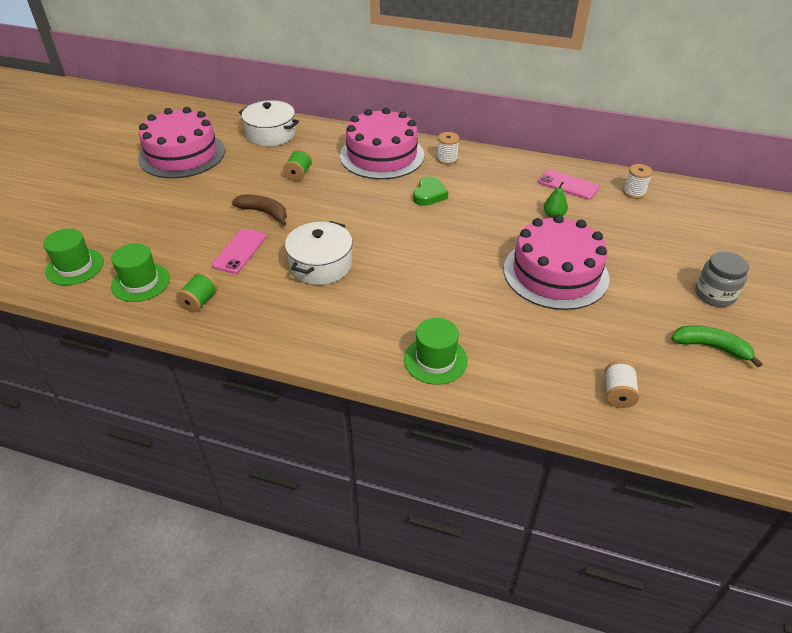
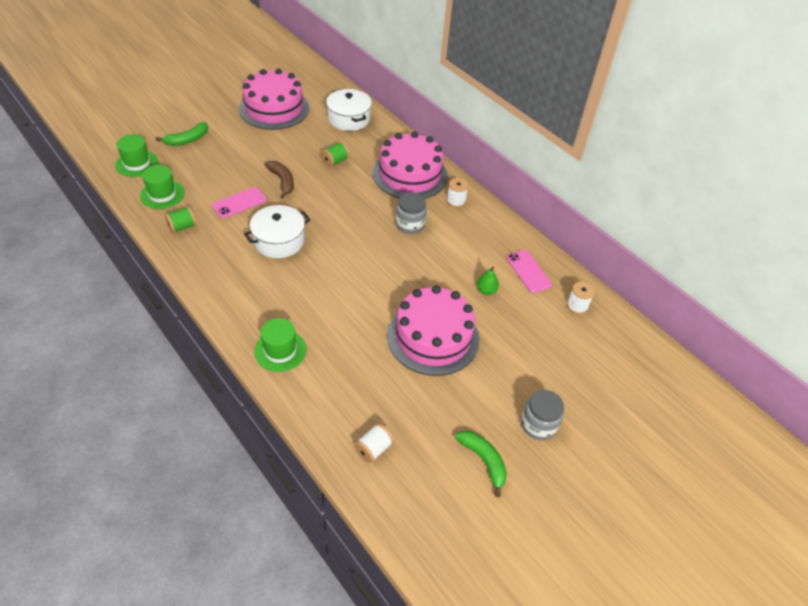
camera: 30 degrees right, 5 degrees up
green heart [413,176,448,206] -> grey jar [395,192,427,234]
none -> green banana [156,122,208,146]

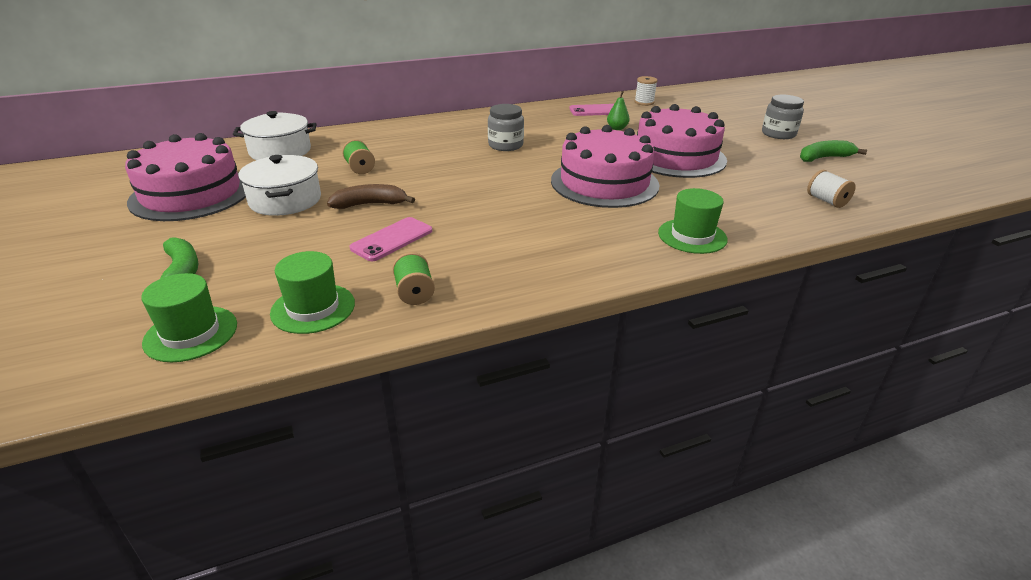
camera: 70 degrees left, 15 degrees down
pink phone [212,187,266,218] -> pink phone turned 60 degrees clockwise [349,217,432,261]
white pot [244,205,310,258] -> white pot moved to [238,155,321,216]
pink cake [373,132,448,199] -> pink cake moved to [551,125,659,208]
white spool [447,178,468,208] -> none

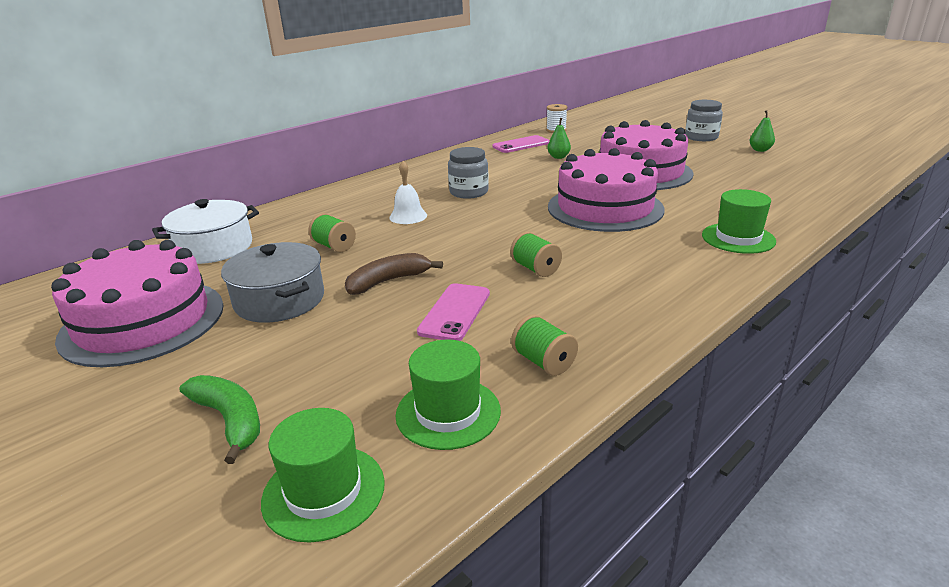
camera: 20 degrees left, 5 degrees down
white pot [238,155,321,216] -> grey pot [221,242,324,323]
green banana [800,140,867,162] -> green pear [750,110,775,152]
white spool [807,170,856,208] -> none
none -> white bell [389,161,427,224]
none -> green spool [510,232,562,277]

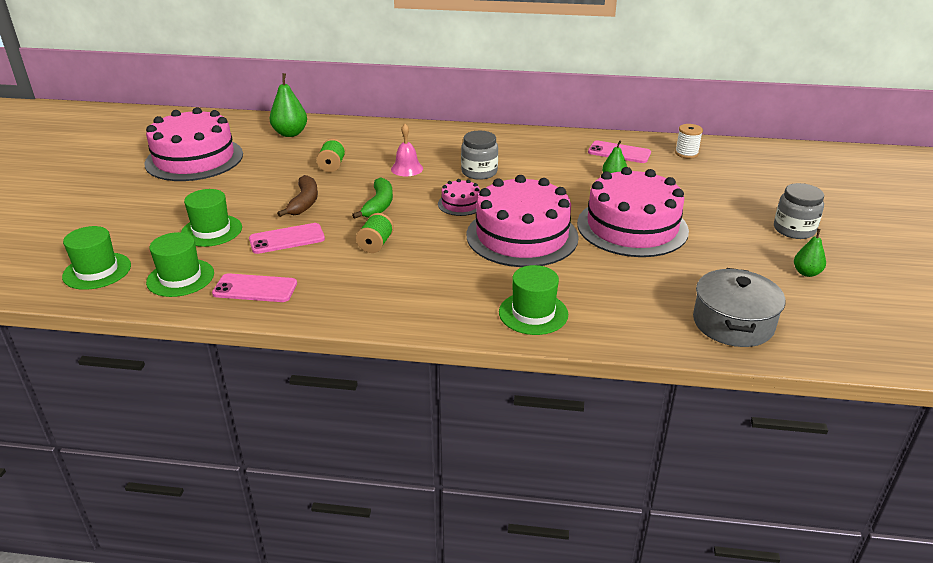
camera: 50 degrees right, 5 degrees up
white pot [152,199,259,264] -> green pear [270,73,307,137]
green banana [180,375,260,464] -> green banana moved to [352,177,393,219]
grey pot [221,242,324,323] -> grey pot moved to [693,268,785,347]
brown banana [345,253,443,295] -> brown banana turned 75 degrees clockwise [277,175,318,217]
white bell [389,161,427,224] -> pink bell [391,124,423,176]
green spool [511,314,578,376] -> pink phone [212,273,297,302]
none -> green hat [181,189,242,247]
none -> pink cake [438,179,480,216]

